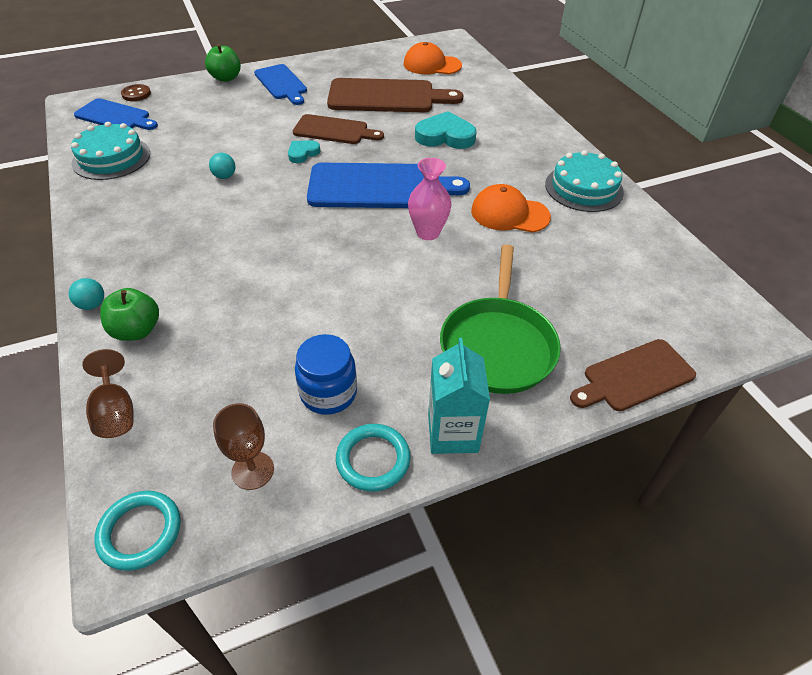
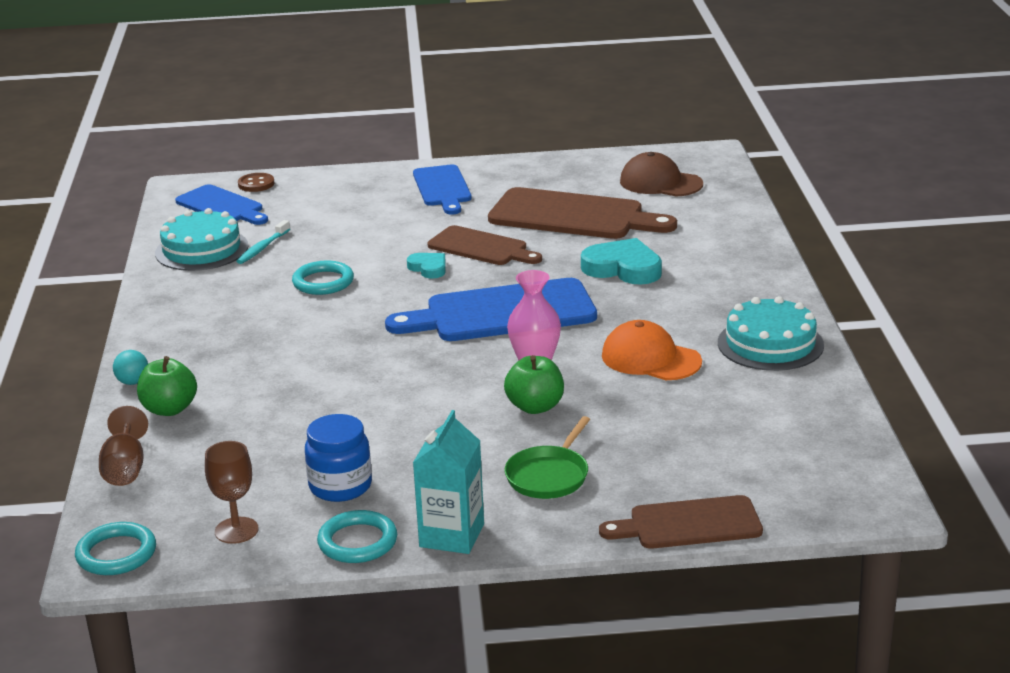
camera: 20 degrees right, 20 degrees down
green apple [205,44,241,82] -> green apple moved to [504,355,564,414]
turquoise ball [209,153,235,179] -> turquoise ring [292,261,354,295]
turquoise heart [288,140,320,163] -> turquoise heart turned 75 degrees clockwise [407,253,446,279]
blue cutting board [307,163,470,208] -> blue cutting board turned 150 degrees clockwise [385,278,597,341]
orange cap [404,42,462,74] -> brown cap [620,152,703,197]
green pan [440,244,561,394] -> green pan [504,416,590,499], size x0.60
none -> turquoise toothbrush [236,220,290,264]

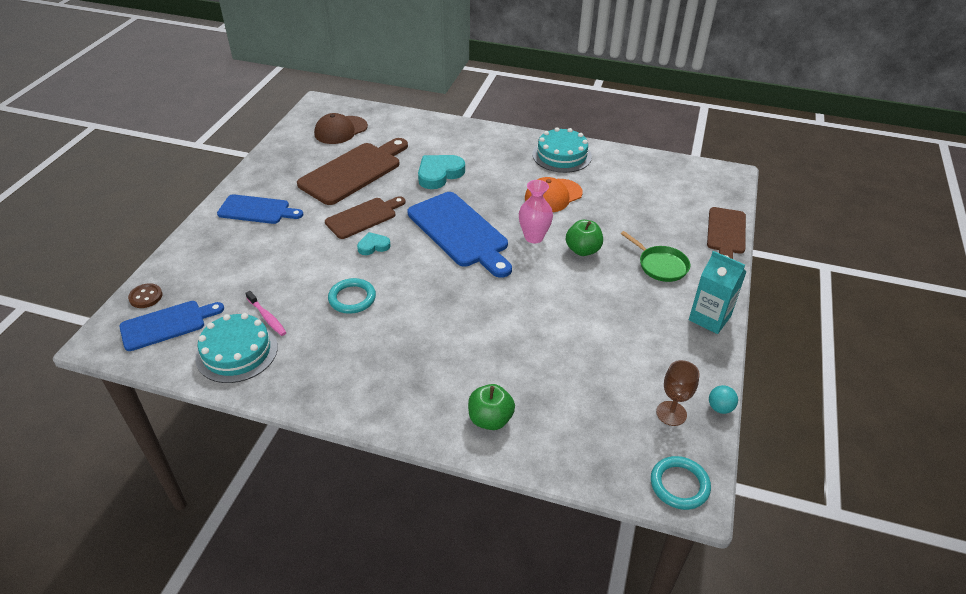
camera: 70 degrees left, 15 degrees up
brown goblet [99,406,148,486] -> none
turquoise ball [113,350,148,385] -> turquoise ball moved to [709,385,738,414]
turquoise toothbrush [236,220,290,264] -> pink toothbrush [245,291,287,336]
blue jar [305,414,372,502] -> none
turquoise ring [317,510,397,563] -> none
blue cutting board [385,278,597,341] -> blue cutting board turned 45 degrees counterclockwise [407,192,512,278]

